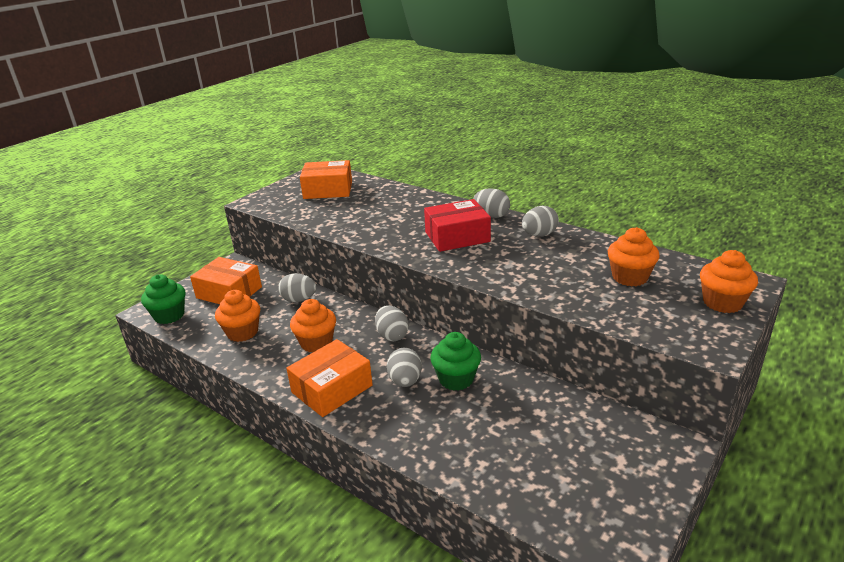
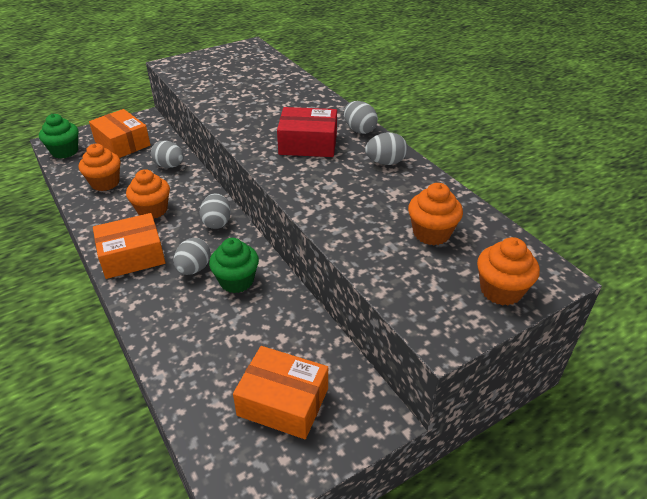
camera: 20 degrees right, 10 degrees up
orange box [300,160,352,199] -> orange box moved to [233,346,328,439]

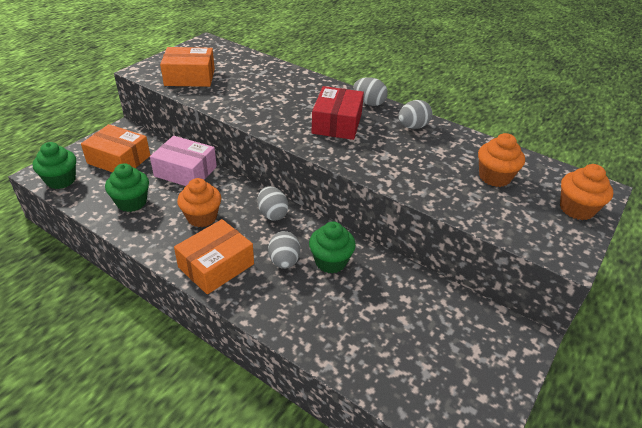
camera: 25 degrees left, 0 degrees up
orange cupcake [79,144,121,191] -> green cupcake [105,163,149,212]
grey egg [151,140,184,168] -> pink box [150,136,217,186]
orange box [233,346,328,439] -> orange box moved to [160,47,215,87]
red box [277,107,337,157] -> red box turned 60 degrees counterclockwise [311,86,364,140]

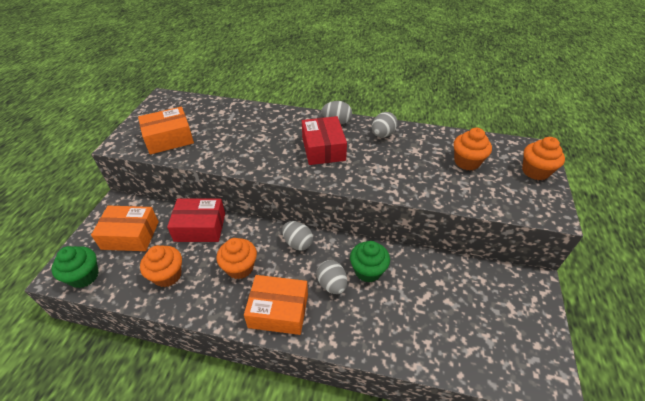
camera: 20 degrees left, 5 degrees up
green cupcake [105,163,149,212] -> orange cupcake [140,245,182,287]
pink box [150,136,217,186] -> red box [167,198,225,242]
orange box [174,219,254,294] -> orange box turned 75 degrees clockwise [244,275,308,335]

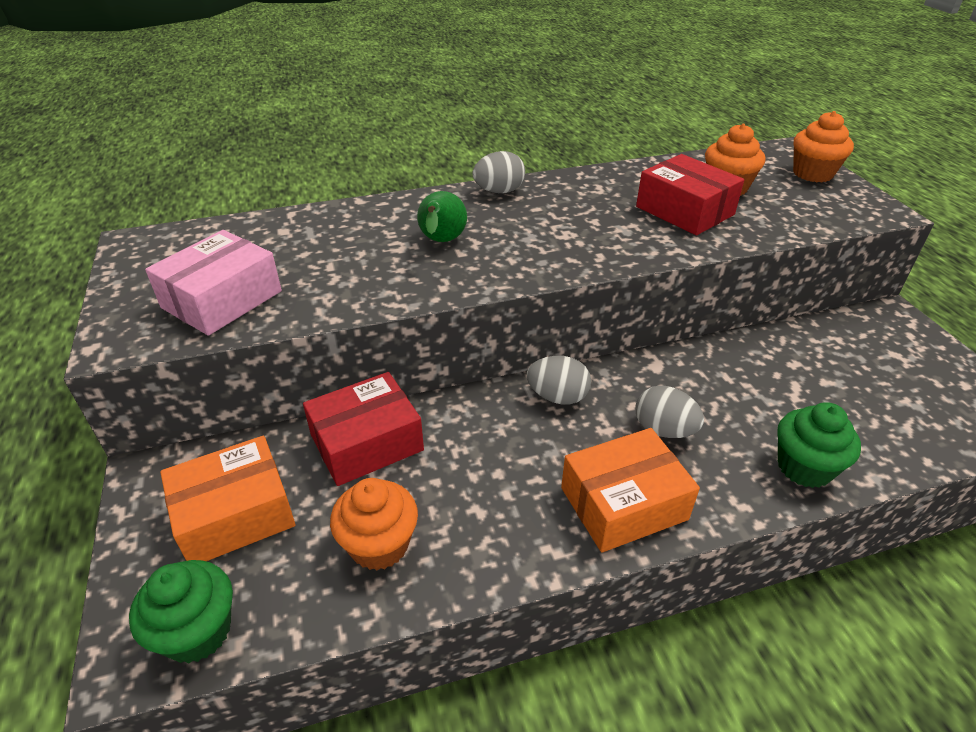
camera: 30 degrees left, 5 degrees down
orange box [138,107,194,155] -> pink box [145,230,282,336]
orange cupcake [217,238,257,279] -> none
red box [302,116,347,165] -> red box moved to [636,154,744,235]
green cupcake [350,241,390,283] -> green cupcake moved to [777,402,861,488]
grey egg [372,112,398,138] -> none
none -> green pear [417,191,467,242]

